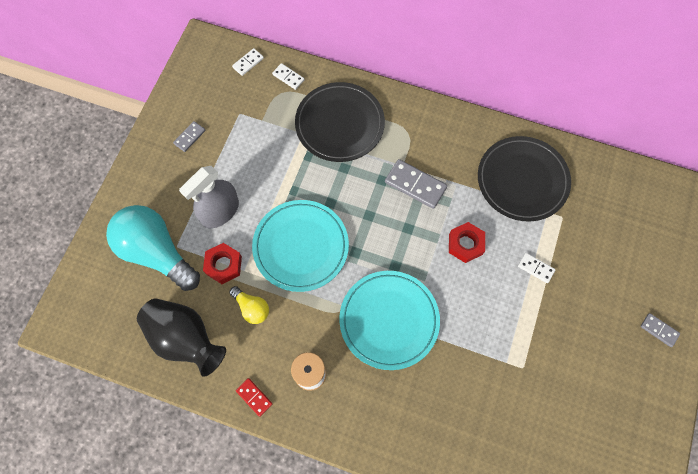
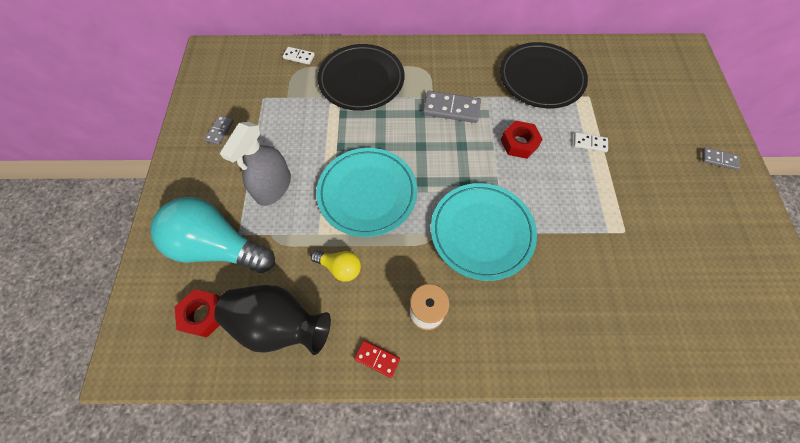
camera: 20 degrees left, 5 degrees down
red nut [203,243,242,284] -> red nut moved to [175,289,220,338]
white domino [232,48,264,76] -> none

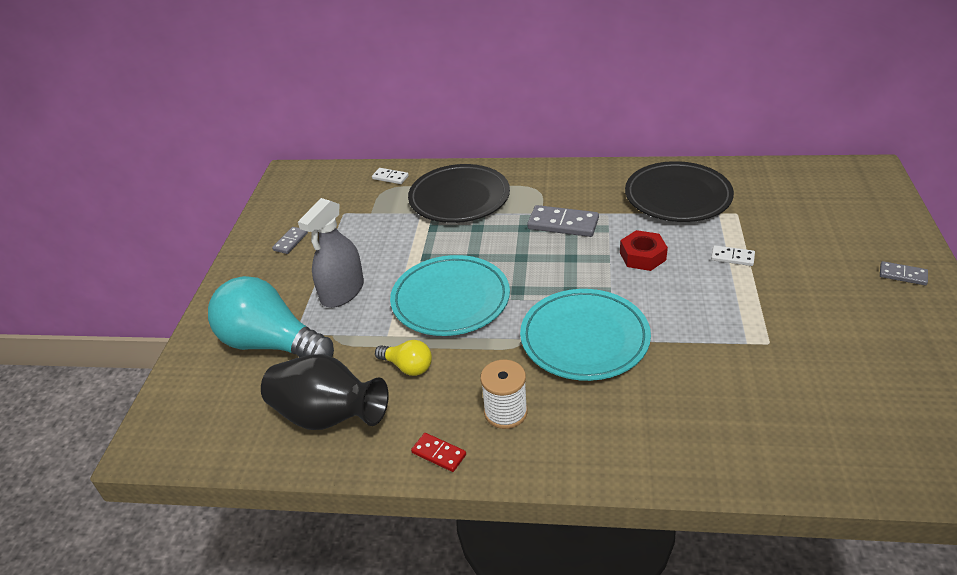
camera: 10 degrees right, 25 degrees down
red nut [175,289,220,338] -> none

